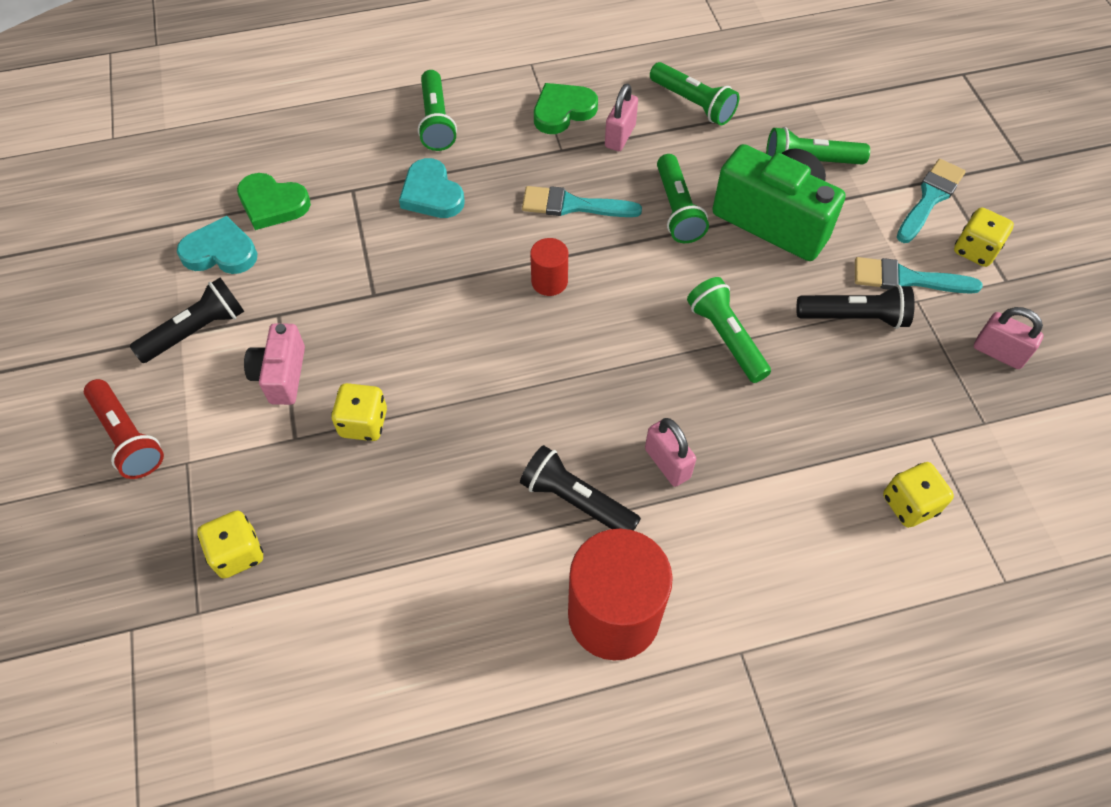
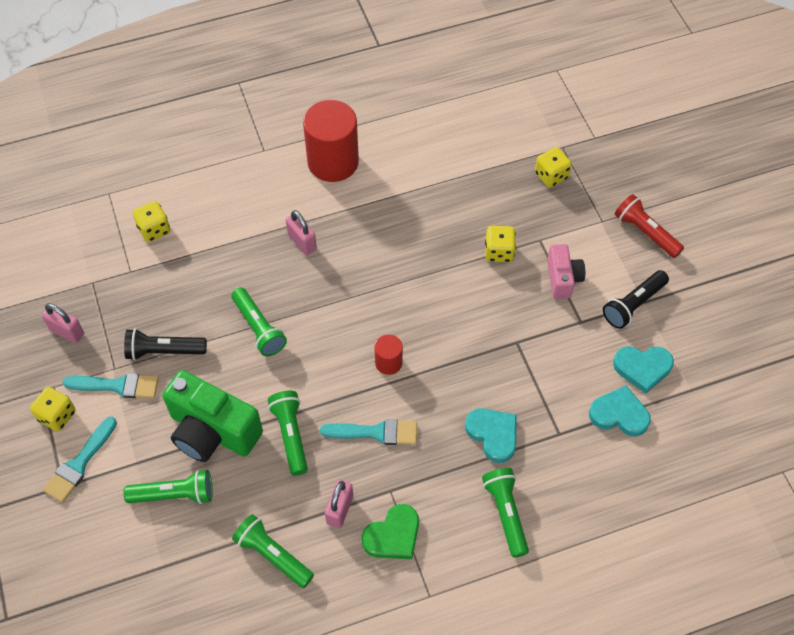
camera: 175 degrees right, 0 degrees up
green heart [237,173,311,230] -> turquoise heart [589,386,651,436]
black flashlight [520,445,641,531] -> none

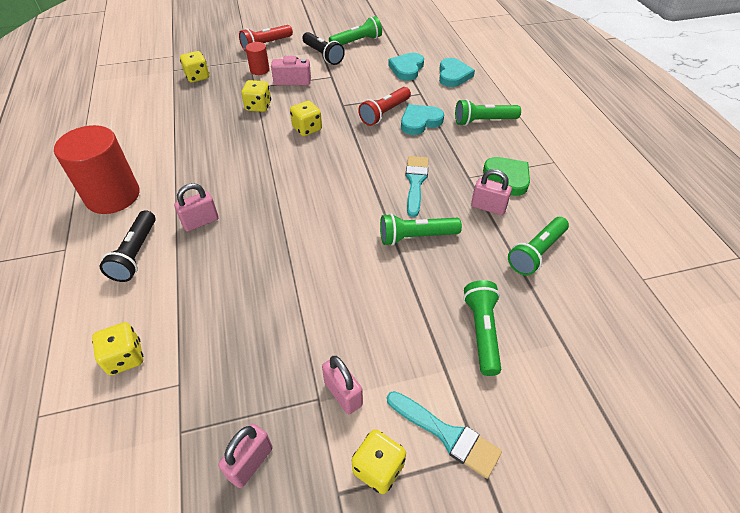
camera: 85 degrees left, 10 degrees down
turquoise brush [63,373,159,399] -> pink padlock [322,356,363,415]
black flashlight [124,329,207,361] -> black flashlight moved to [100,210,156,282]
green camera [162,370,263,462] -> none
green flashlight [231,288,287,357] -> green flashlight moved to [329,16,382,45]
red cylinder [374,334,403,375] -> red cylinder moved to [246,42,270,75]
turquoise heart [613,346,674,394] -> turquoise heart moved to [439,58,475,87]
none -> yellow dice [290,101,322,136]
none -> red flashlight [358,87,411,126]

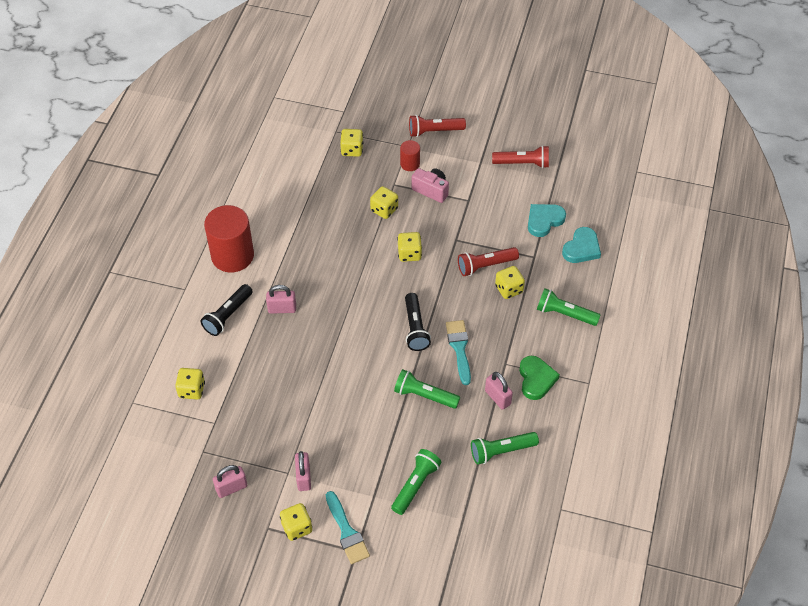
camera: 30 degrees right, 5 degrees up
black flashlight [302,32,345,65] -> black flashlight moved to [405,293,431,351]
green flashlight [329,16,382,45] -> red flashlight [492,145,549,168]
turquoise heart [401,104,444,135] -> yellow dice [495,266,525,299]
turquoise brush [406,156,429,217] -> turquoise brush turned 45 degrees counterclockwise [446,320,471,385]

